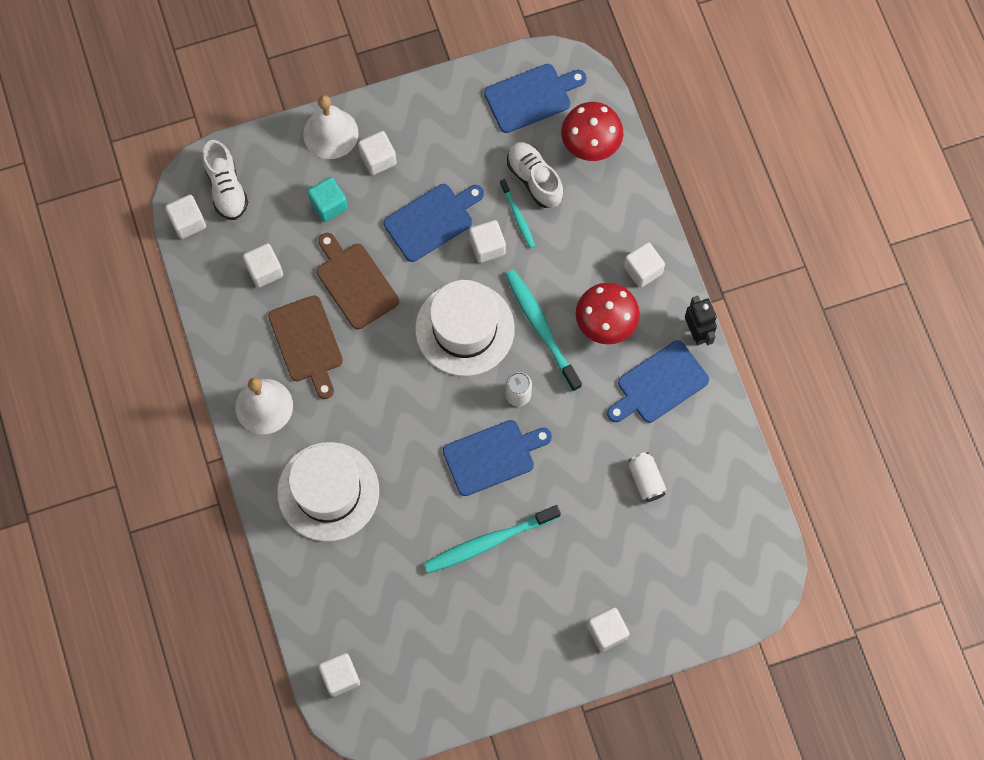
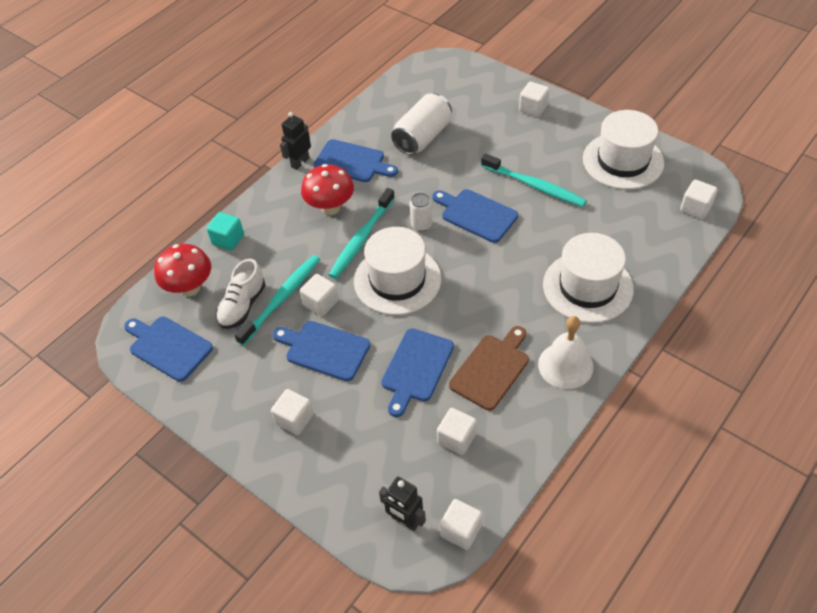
camera: 120 degrees left, 20 degrees down
white shoe [202,140,249,220] -> black robot [379,477,426,531]
white bell [303,95,358,159] -> none
turquoise cube [307,177,348,222] -> turquoise cube moved to [207,212,244,251]
brown cutting board [317,233,399,329] -> blue cutting board [381,328,454,417]
turquoise toothbrush [500,179,535,248] -> turquoise toothbrush [235,255,320,346], size x1.81
white cube [624,242,665,288] -> none
white can [628,452,666,502] -> white can [391,94,452,155], size x1.84
none -> white hat [583,110,664,190]

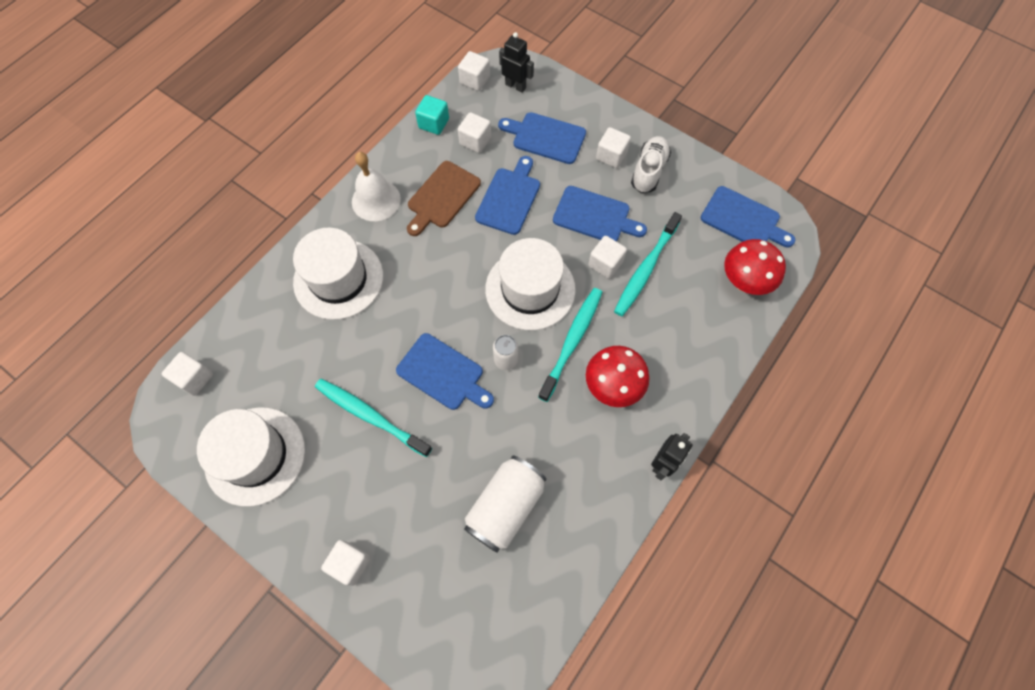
camera: 175 degrees right, 15 degrees up
turquoise cube [207,212,244,251] -> turquoise cube moved to [415,95,449,135]
white shoe [216,259,265,329] -> white shoe moved to [631,136,671,193]
blue cutting board [313,139,398,182] -> blue cutting board moved to [498,112,586,164]

